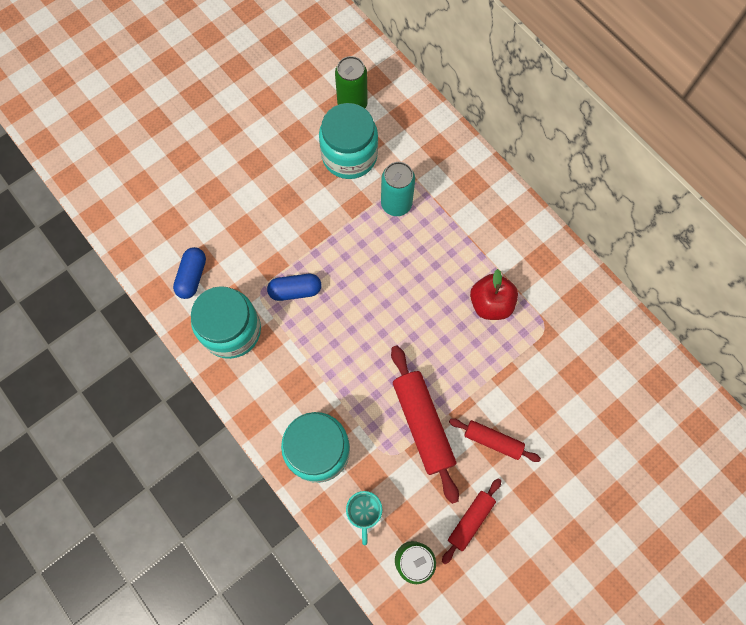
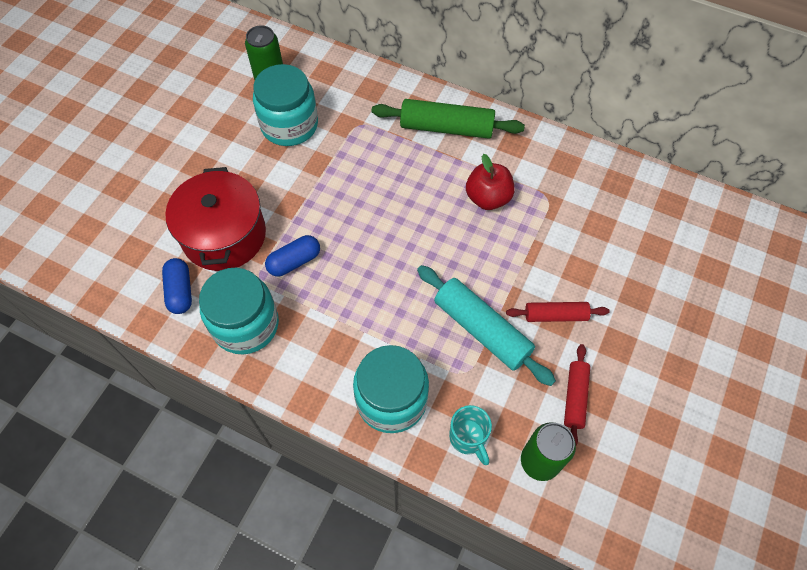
camera: 25 degrees left, 10 degrees down
turquoise can [381,162,415,216] -> none
red rolling pin [391,346,459,504] -> turquoise rolling pin [417,265,556,386]
none -> red pot [165,167,266,271]
none -> green rolling pin [372,99,525,139]

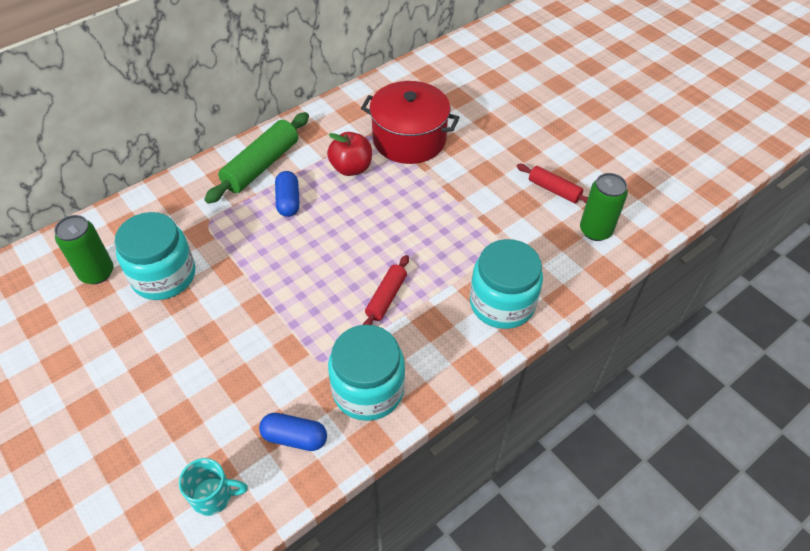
camera: 65 degrees left, 10 degrees down
red pot [165,167,266,271] -> red pot moved to [361,81,460,164]
blue capsule [265,235,320,277] -> blue capsule moved to [275,171,300,217]
turquoise rolling pin [417,265,556,386] -> none
turquoise mug [449,405,492,465] -> turquoise mug moved to [179,458,248,516]
red rolling pin [506,302,609,322] -> red rolling pin moved to [362,255,409,325]

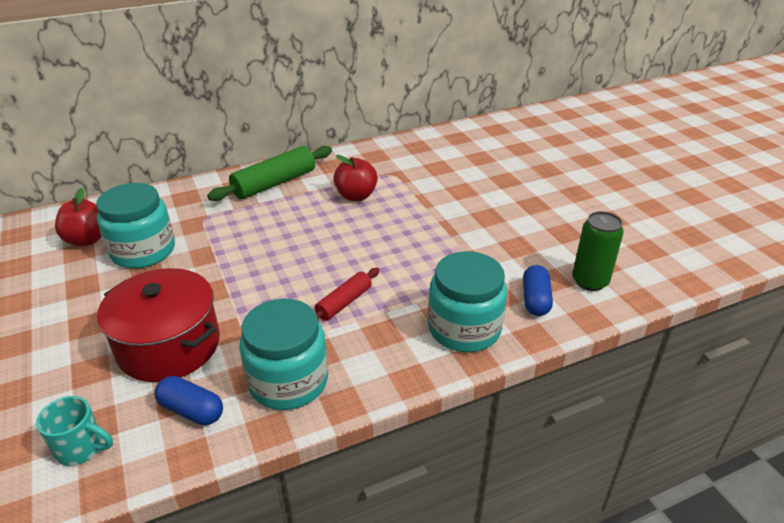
camera: 15 degrees right, 15 degrees down
green can [54,215,113,284] -> red apple [55,188,102,246]
blue capsule [275,171,300,217] -> blue capsule moved to [523,265,553,316]
red pot [361,81,460,164] -> red pot moved to [97,268,220,382]
red rolling pin [517,164,588,204] -> none

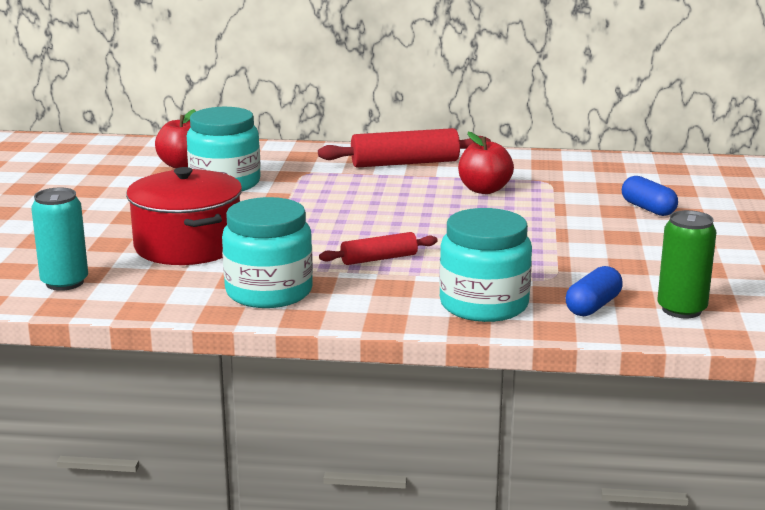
camera: 30 degrees right, 15 degrees down
turquoise mug [36,396,113,466] -> turquoise can [31,188,88,291]
blue capsule [155,376,223,425] -> blue capsule moved to [622,176,678,216]
green rolling pin [207,146,332,201] -> red rolling pin [318,128,491,168]

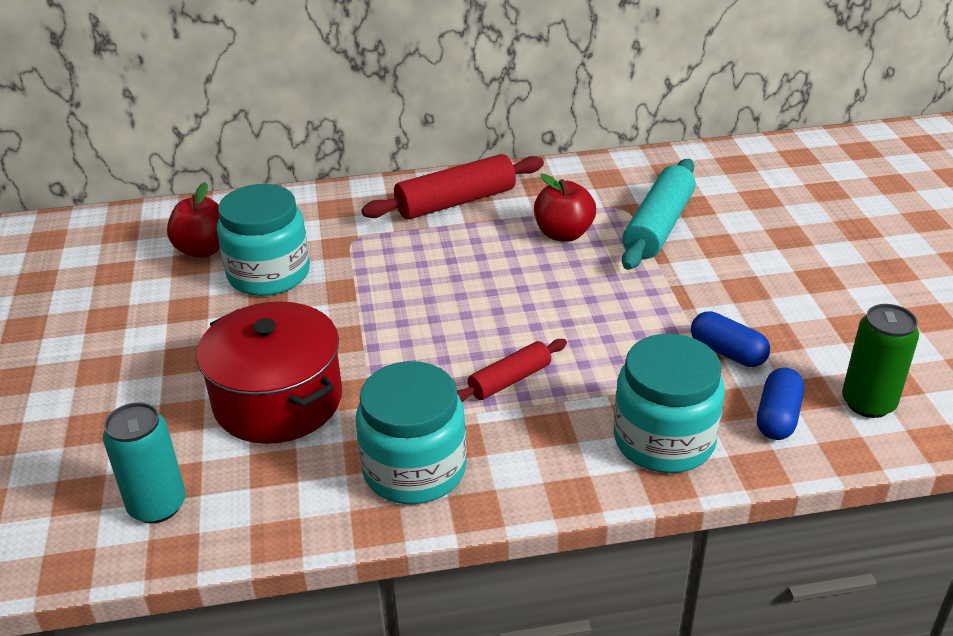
camera: 15 degrees left, 15 degrees up
blue capsule [622,176,678,216] -> blue capsule moved to [691,311,770,367]
none -> turquoise rolling pin [622,159,696,270]

